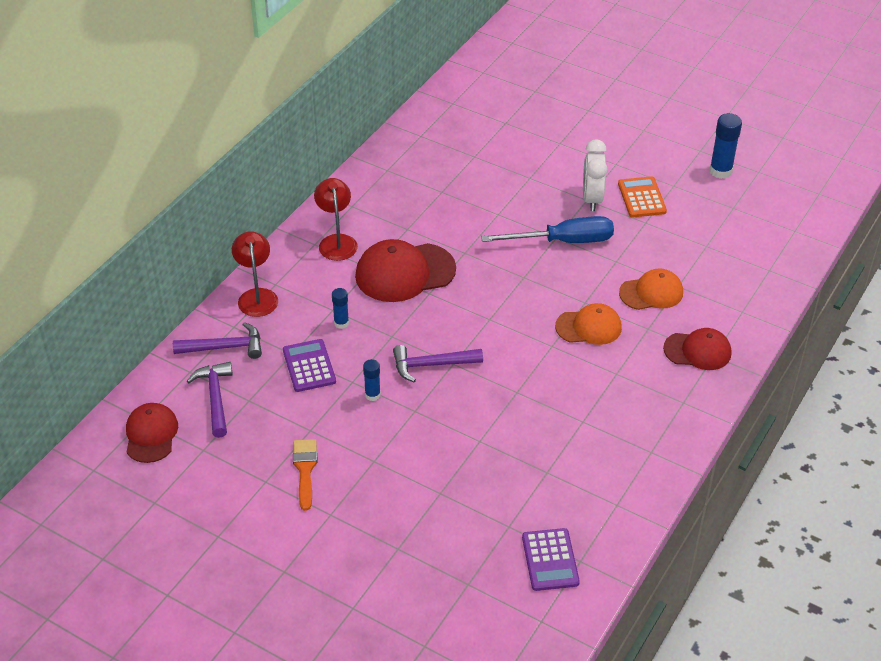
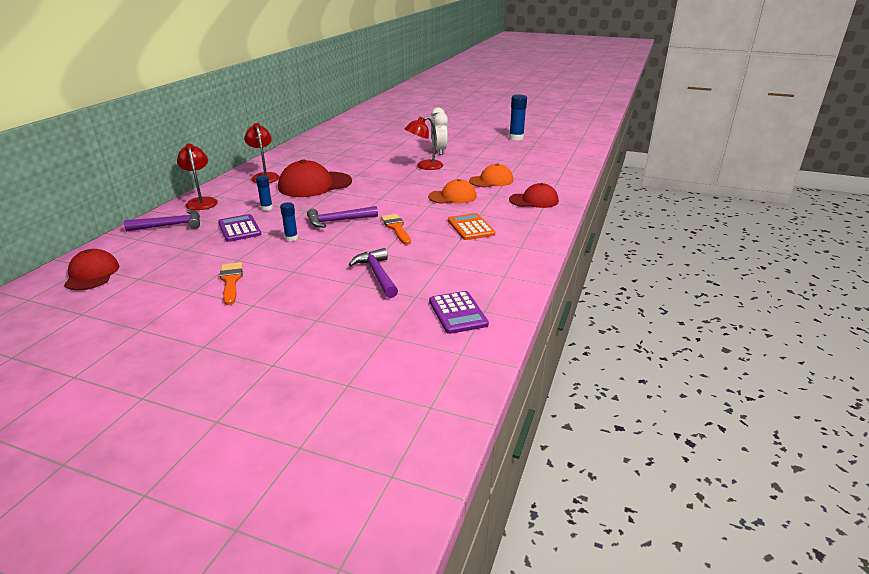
camera: 10 degrees left, 15 degrees down
purple hammer [187,362,233,438] -> purple hammer moved to [349,248,398,298]
blue screwdriver [481,216,614,243] -> red lamp [405,117,443,170]
orange calculator [618,176,667,217] -> orange calculator moved to [448,213,495,240]
none -> orange brush [381,214,411,245]

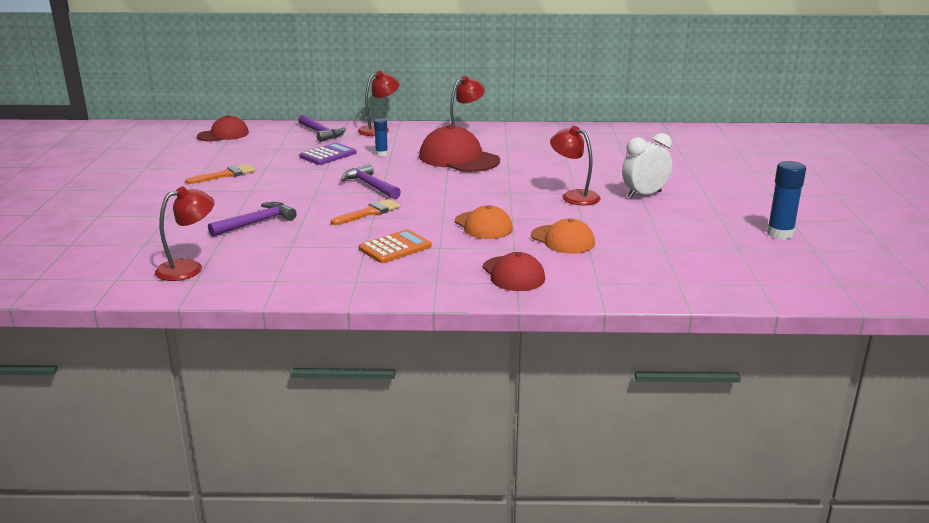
camera: 70 degrees right, 5 degrees down
blue glue stick [280,202,298,241] -> none
purple calculator [429,291,489,334] -> red lamp [155,187,215,281]

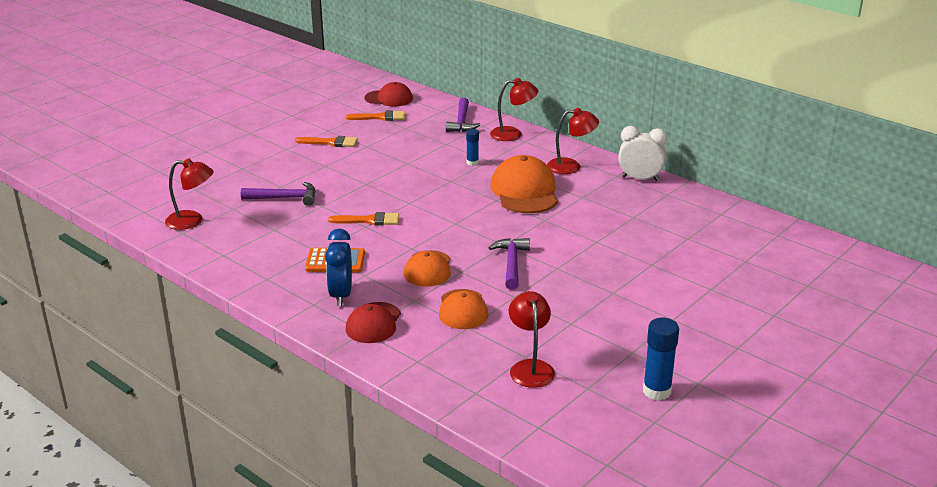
camera: 40 degrees right, 5 degrees up
purple calculator [299,143,357,165] -> none
purple hammer [341,164,401,199] -> purple hammer moved to [488,238,530,290]
red cap [419,125,500,172] -> orange cap [491,155,558,213]
red lamp [550,126,601,205] -> red lamp moved to [509,291,555,388]
white clock [622,133,672,198] -> white clock moved to [618,126,667,181]
none -> blue clock [325,229,352,306]
none -> orange brush [346,110,405,121]

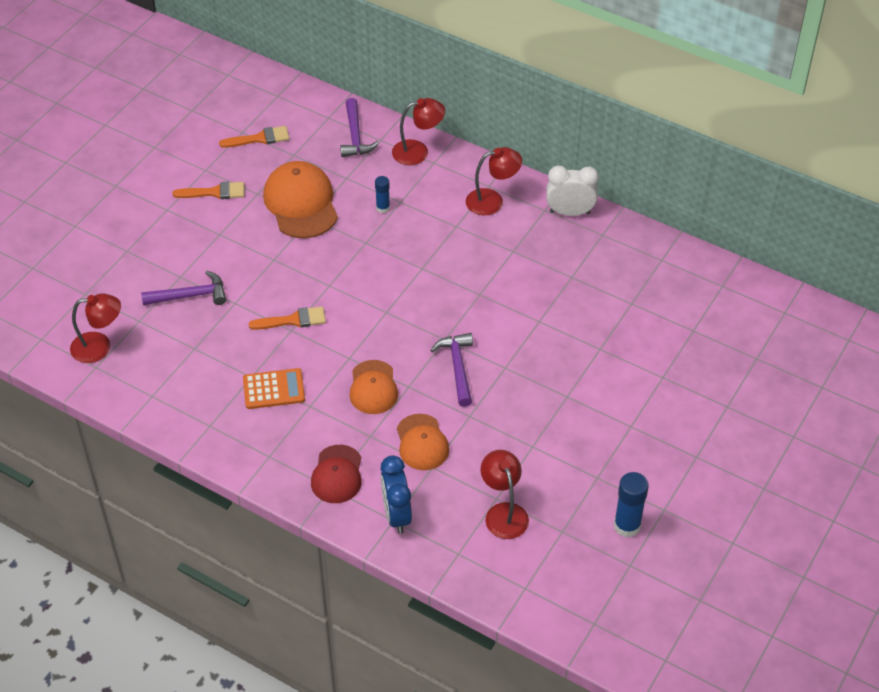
camera: 10 degrees left, 20 degrees up
blue clock [325,229,352,306] -> blue clock moved to [380,455,412,534]
red cap [365,82,413,106] -> none
orange cap [491,155,558,213] -> orange cap moved to [263,161,338,238]

